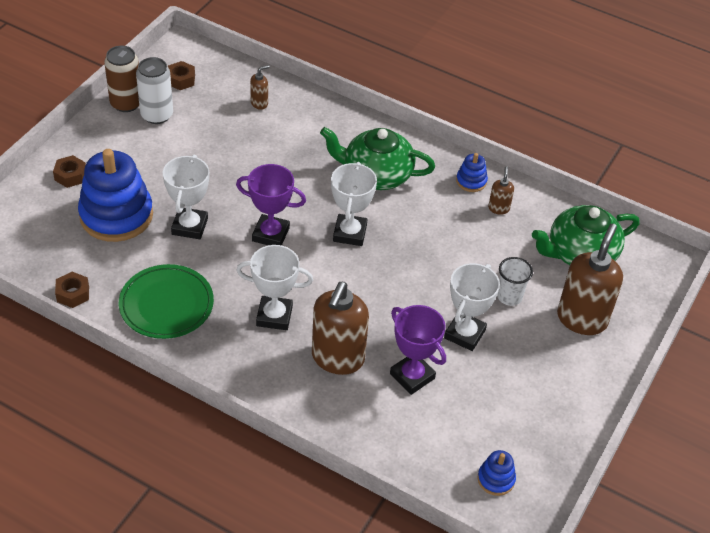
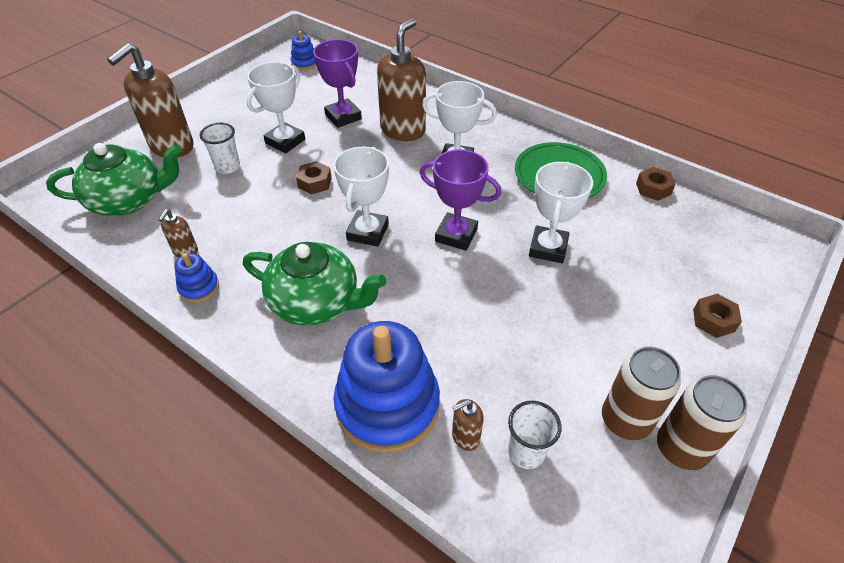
camera: 170 degrees left, 0 degrees up
blue stacking toy [78,149,153,242] -> blue stacking toy moved to [333,321,440,453]
white can [136,57,173,124] -> brown can [602,347,681,440]
brown nut [168,61,195,90] -> brown nut moved to [296,161,332,194]
none -> white cup [508,401,562,469]

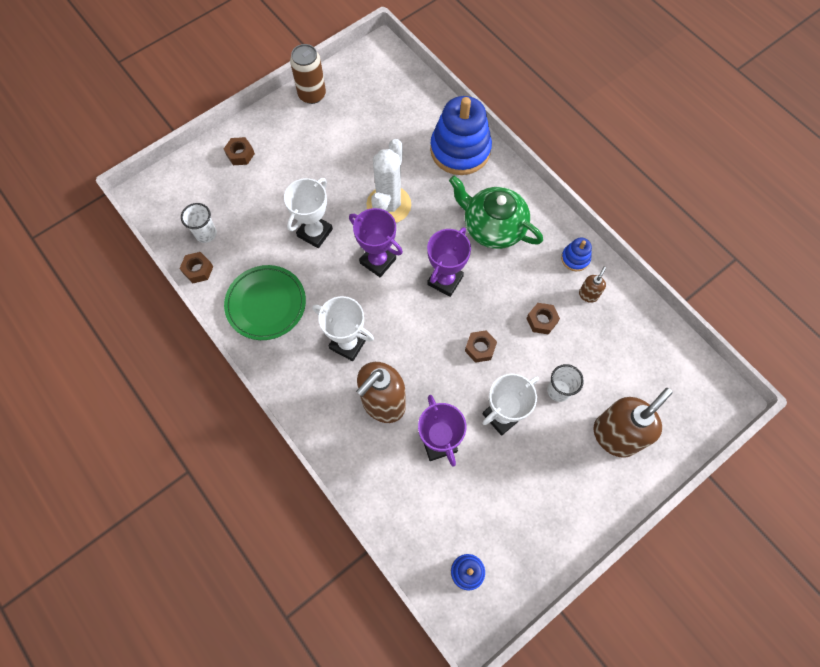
camera: 165 degrees left, 20 degrees up
green teapot [46,143,182,216] -> none
white trophy [334,147,389,247] -> purple trophy [427,227,471,297]
brown soap dispenser [452,399,484,451] -> none
white cup [508,401,562,469] -> white cup moved to [181,203,217,243]
brown can [602,347,681,440] -> none
none -> white cactus [366,139,411,223]
none -> brown nut [526,303,560,335]

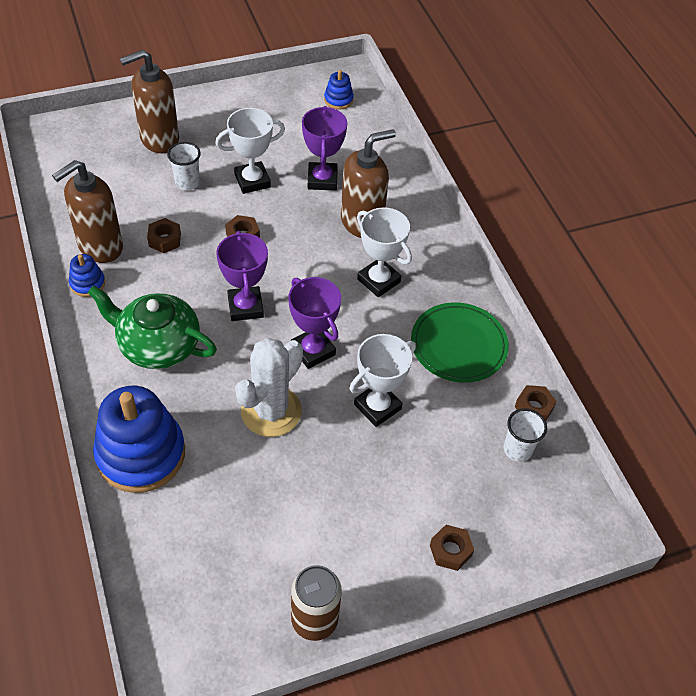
camera: 165 degrees left, 15 degrees down
purple trophy [427,227,471,297] -> purple trophy turned 60 degrees counterclockwise [216,231,268,321]
green teapot [449,176,543,249] -> green teapot turned 150 degrees clockwise [88,285,217,369]
brown soap dispenser [579,267,606,303] -> brown soap dispenser [52,160,123,263], size x2.22

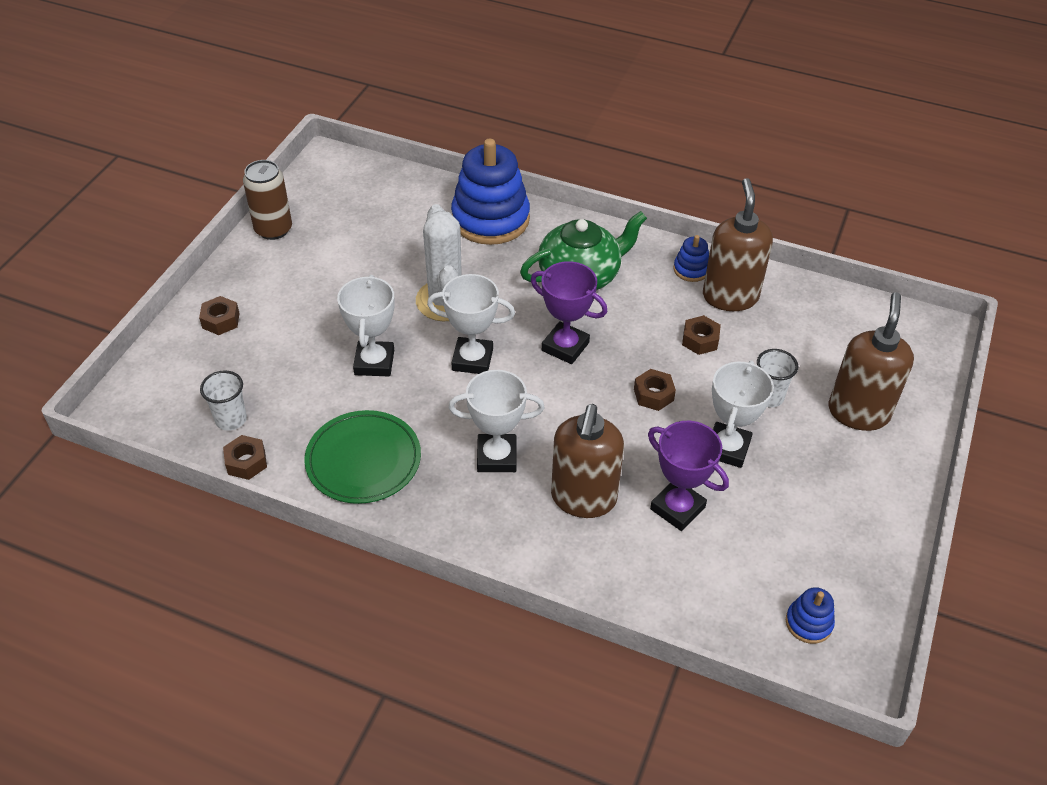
camera: 135 degrees right, 5 degrees down
purple trophy [288,277,341,369] -> white trophy [427,274,515,374]

